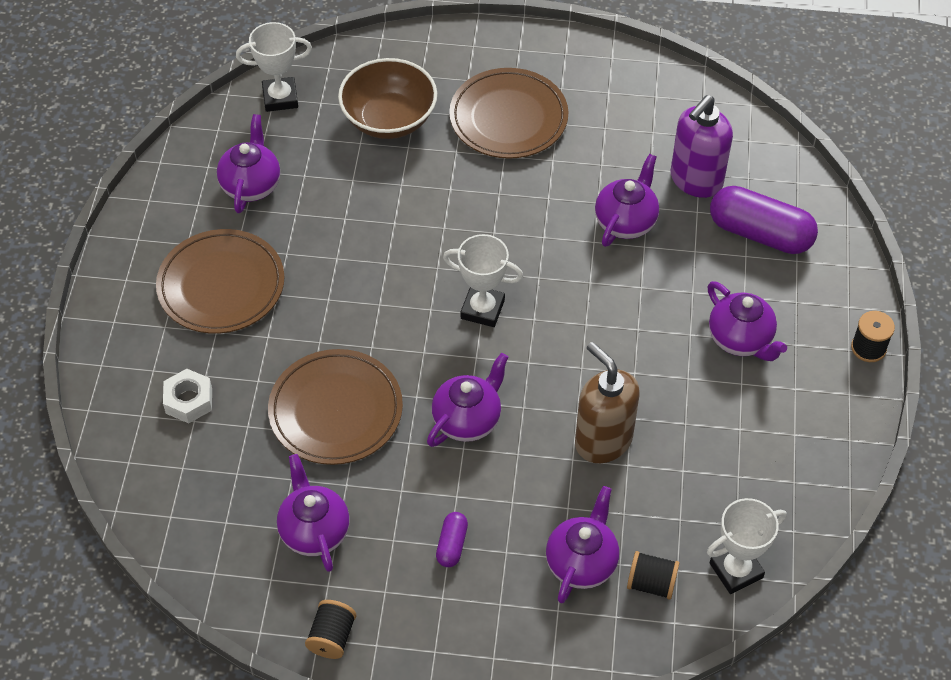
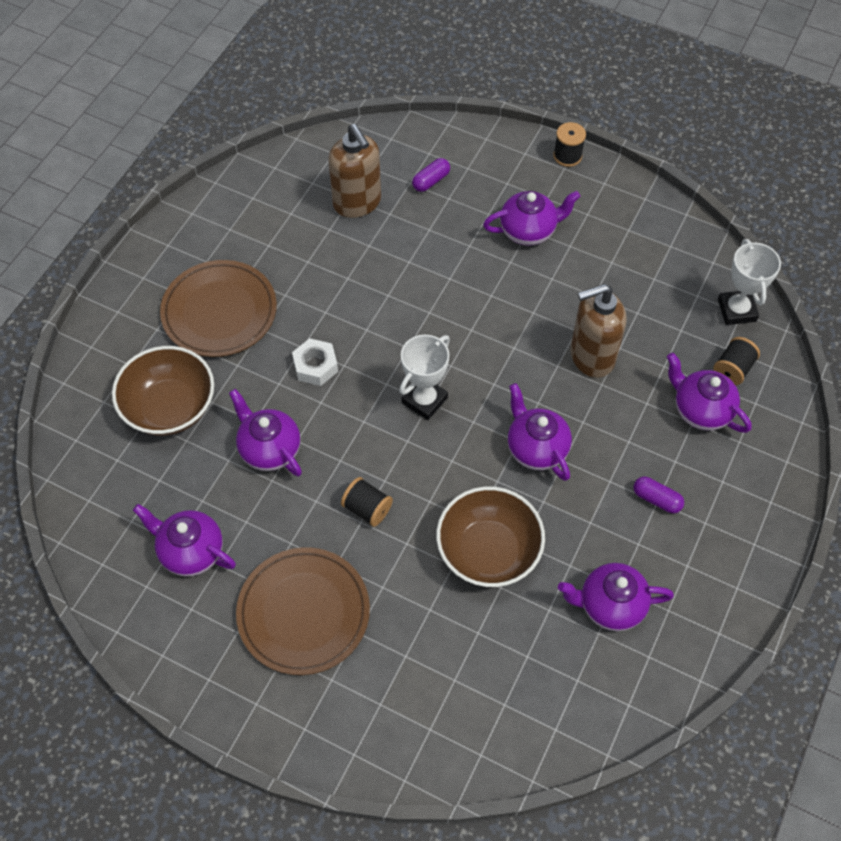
camera: 70 degrees left, 5 degrees up
white nut [163,369,212,423] -> white nut moved to [292,338,338,386]
white trophy [236,22,312,112] -> none
brown plate [268,349,403,465] -> brown bowl [436,486,545,587]
black spool [305,600,356,659] -> black spool moved to [341,477,393,527]
purple teapot [595,154,659,247] -> purple teapot moved to [229,389,302,476]
purple soap dispenser [671,95,733,198] -> brown soap dispenser [328,124,381,218]
purple capsule [710,186,818,254] -> purple capsule [412,158,450,192], size x0.48

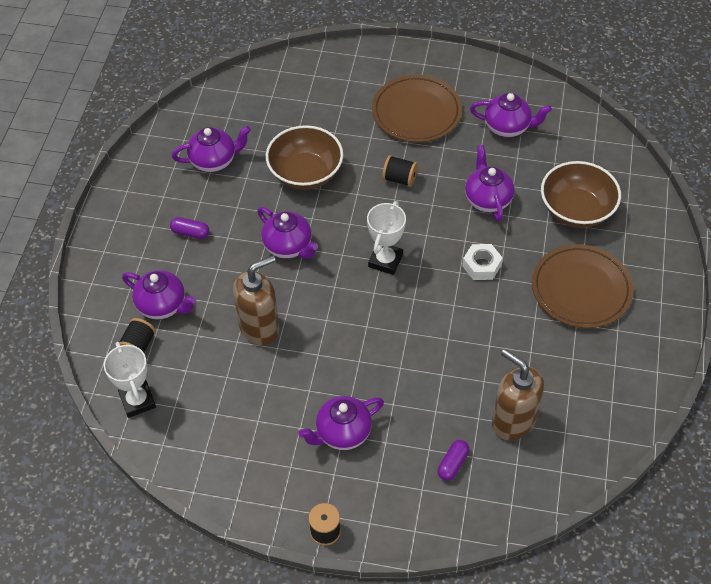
camera: 165 degrees right, 5 degrees down
purple teapot [229,389,302,476] -> purple teapot turned 135 degrees counterclockwise [465,145,514,222]

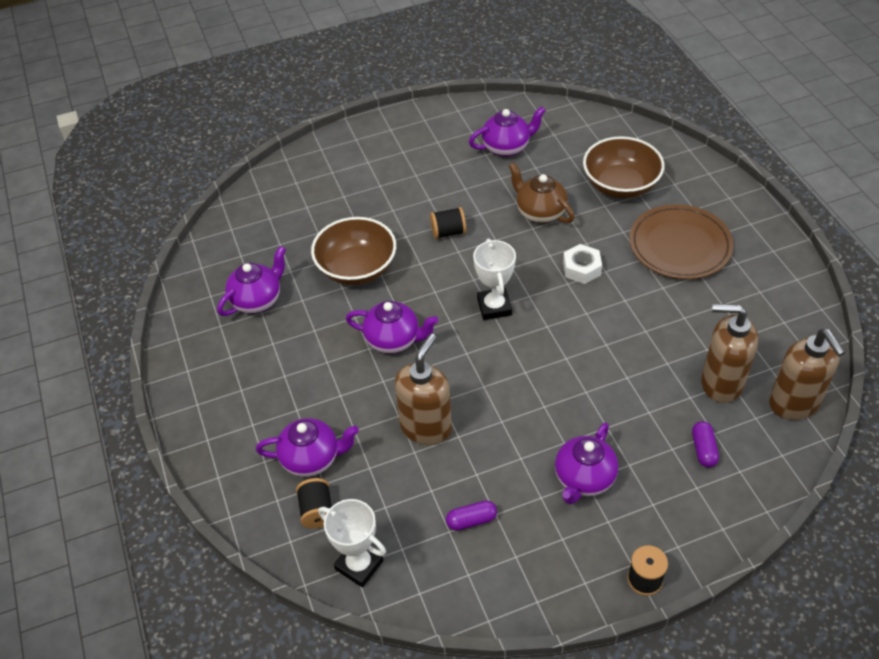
camera: 30 degrees left, 5 degrees down
purple capsule [170,217,209,239] -> purple capsule moved to [446,500,497,531]
brown plate [372,75,462,143] -> none
purple teapot [465,145,514,222] -> brown teapot [509,162,574,223]
none -> brown soap dispenser [769,329,846,420]

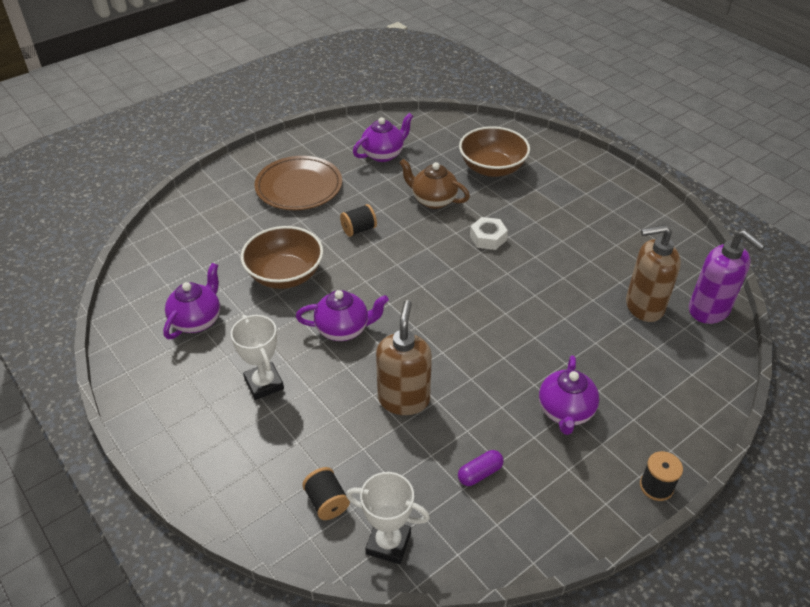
camera: 20 degrees left, 5 degrees down
purple teapot [256,418,359,477] -> none
white trophy [473,239,516,320] -> white trophy moved to [231,315,284,400]
brown plate [629,204,734,279] -> brown plate moved to [254,156,342,210]
purple capsule [692,421,719,467] -> none
brown soap dispenser [769,329,846,420] -> purple soap dispenser [689,230,766,324]

